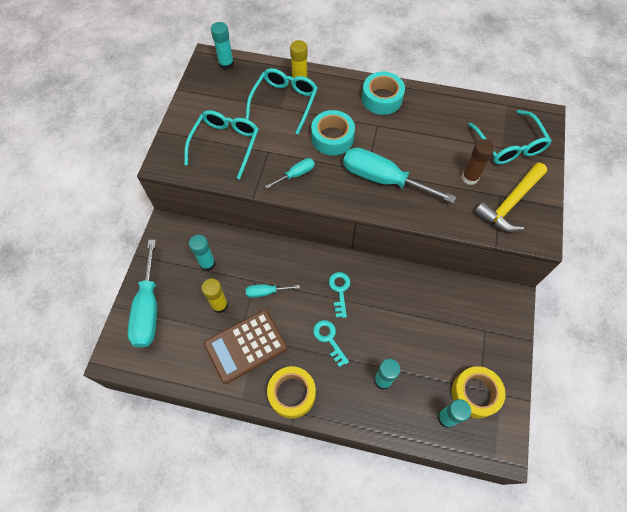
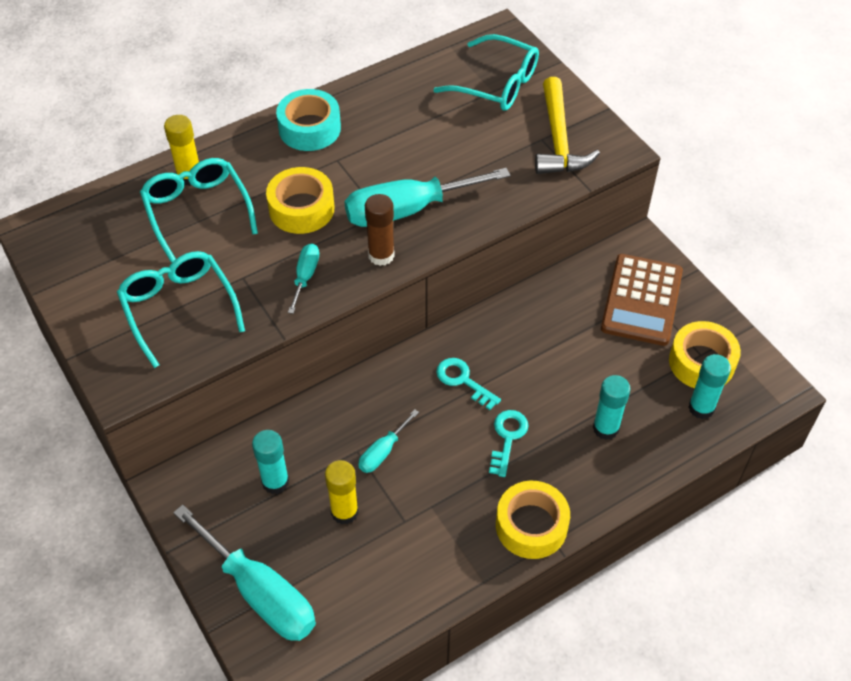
camera: 45 degrees left, 10 degrees down
brown calculator [204,310,287,384] -> brown calculator moved to [601,254,683,346]
turquoise glue stick [211,22,234,70] -> none
turquoise tape [311,110,355,155] -> yellow tape [266,167,335,234]
turquoise key [313,320,349,367] -> turquoise key turned 90 degrees clockwise [489,410,528,477]
brown glue stick [462,139,495,185] -> brown glue stick moved to [365,194,395,266]

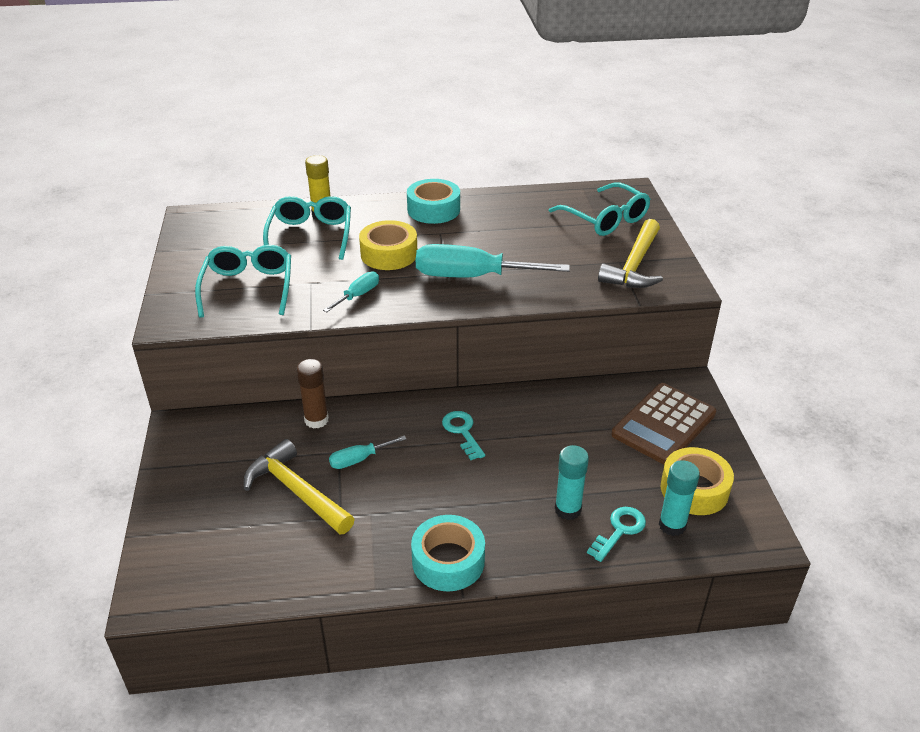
camera: 25 degrees right, 15 degrees down
turquoise screwdriver [173,504,316,641] -> none
turquoise glue stick [252,430,289,494] -> none
yellow glue stick [325,460,358,524] -> yellow hammer [244,439,355,534]
brown glue stick [365,194,395,266] -> brown glue stick moved to [296,359,329,429]
turquoise key [489,410,528,477] -> turquoise key moved to [587,507,646,562]
yellow tape [496,481,570,559] -> turquoise tape [411,515,485,591]

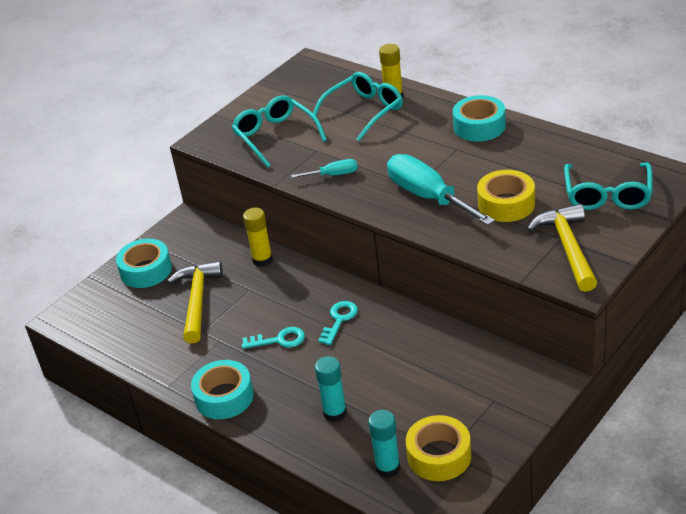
camera: 50 degrees right, 0 degrees up
turquoise glasses [195,245,291,318] -> turquoise glasses turned 75 degrees counterclockwise [232,95,327,167]
brown glue stick [296,359,329,429] -> yellow glue stick [243,208,273,267]
turquoise screwdriver [329,436,406,469] -> none
yellow tape [359,220,417,270] -> yellow tape moved to [477,170,535,222]
turquoise key [587,507,646,562] -> turquoise key moved to [242,327,305,349]
yellow hammer [598,219,663,288] -> yellow hammer turned 105 degrees clockwise [527,204,597,292]
brown calculator [611,383,716,464] -> none
none -> turquoise tape [116,239,172,288]

